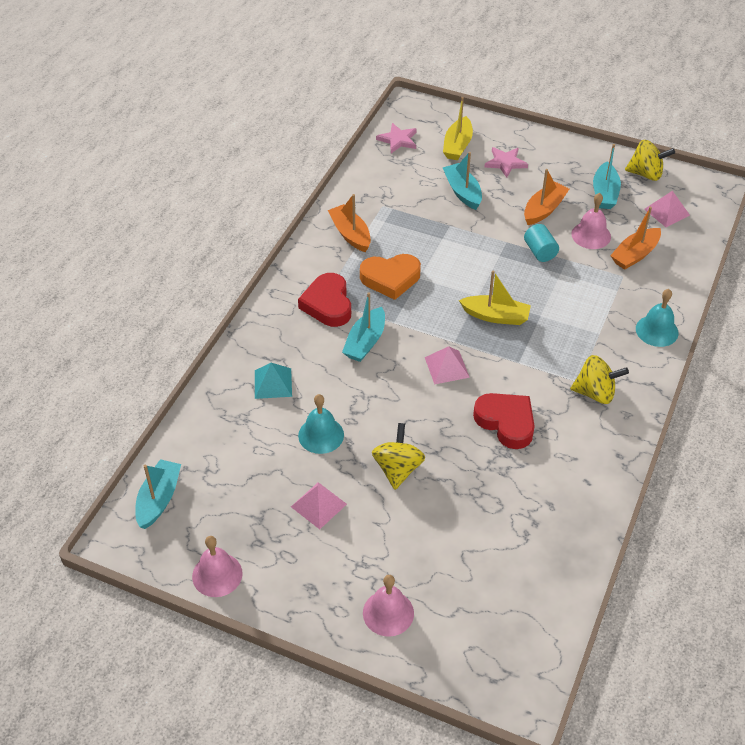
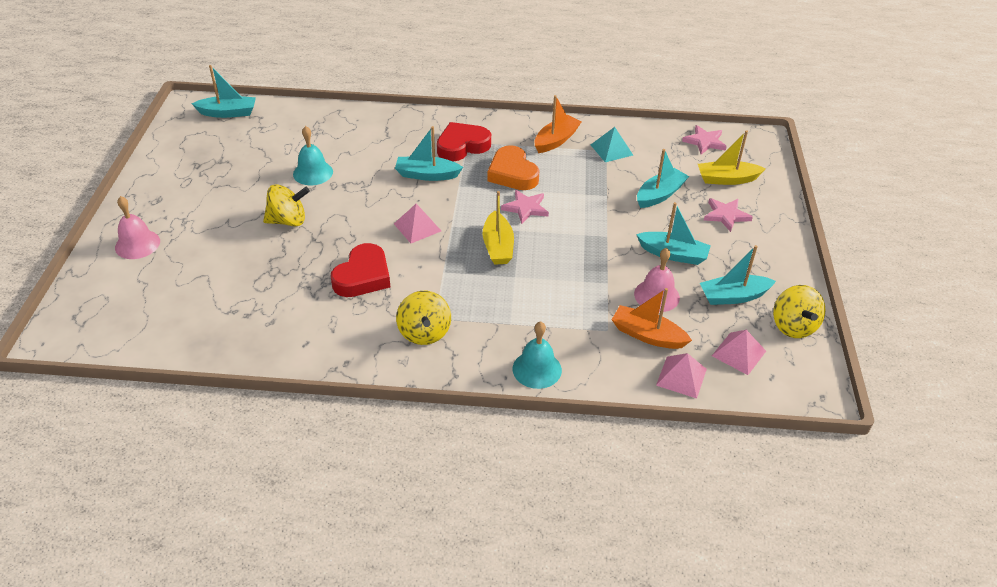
camera: 70 degrees right, 5 degrees down
pink bell [192,536,242,597] -> none
turquoise pyramid [255,363,292,399] -> turquoise pyramid moved to [591,127,633,162]
pink pyramid [291,482,347,529] -> pink pyramid moved to [656,353,707,399]
orange boat [524,169,569,225] -> turquoise boat [636,202,711,265]
turquoise cylinder [524,224,559,262] -> none
none -> pink star [501,190,549,224]

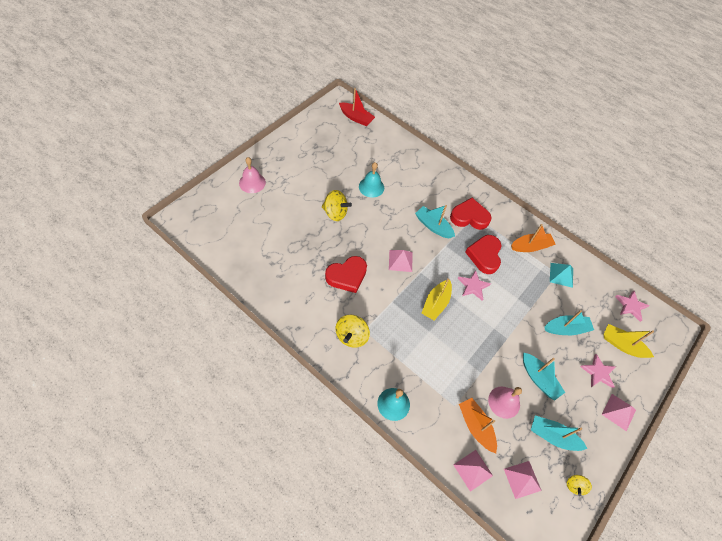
camera: 30 degrees right, 15 degrees up
turquoise boat [191,65,256,118] -> red boat [339,88,375,126]
orange heart [487,145,540,190] -> red heart [465,235,502,274]
yellow spinning top [773,285,825,338] -> yellow spinning top [567,475,592,496], size x0.58
none -> pink pyramid [602,394,636,431]

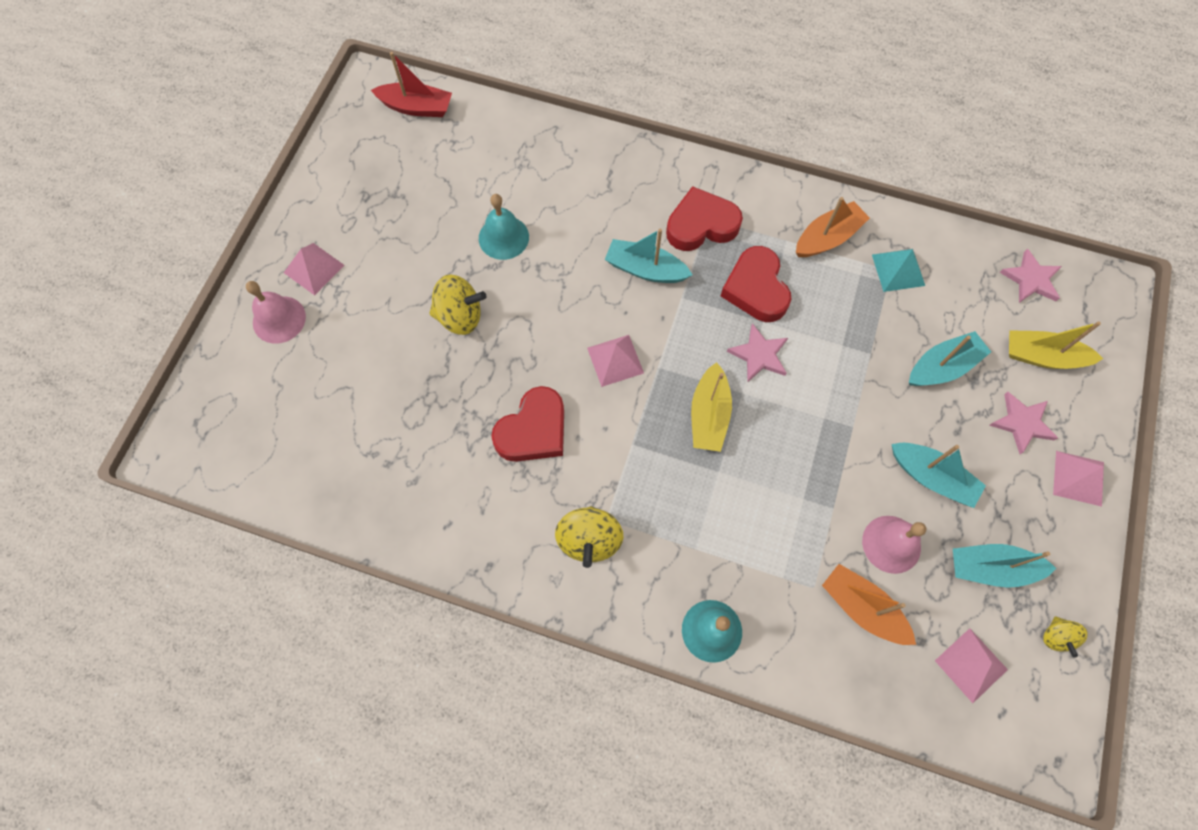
camera: 15 degrees left, 10 degrees up
pink pyramid [453,450,493,492] -> pink pyramid moved to [284,243,344,295]

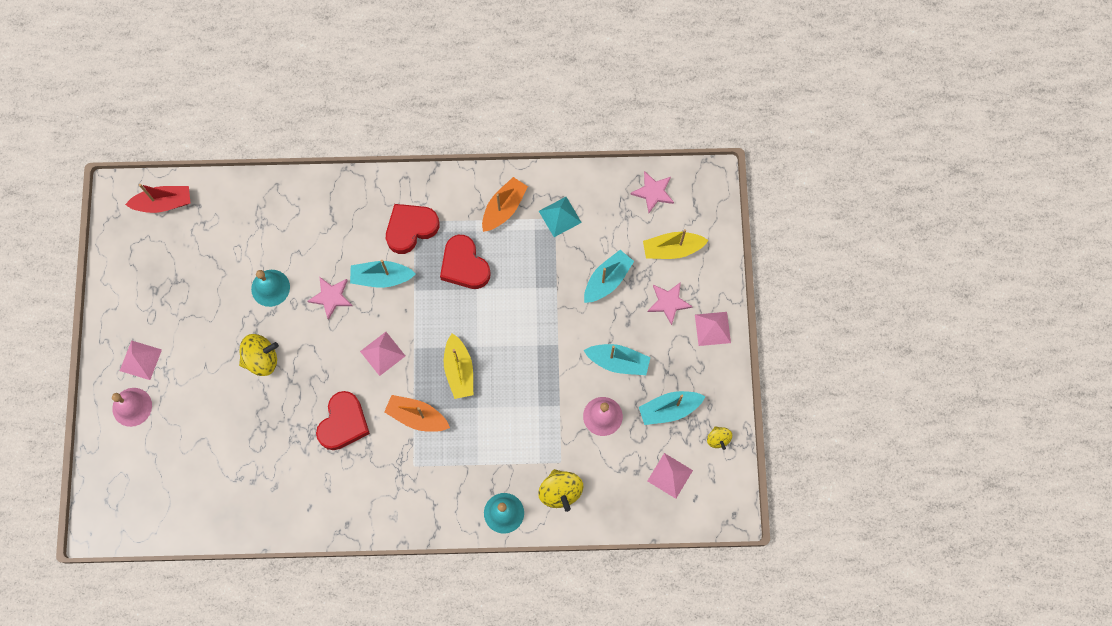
camera: 20 degrees left, 5 degrees up
yellow spinning top [555,506,624,568] -> yellow spinning top moved to [538,469,583,512]
pink star [727,323,788,383] -> pink star moved to [308,277,352,320]
orange boat [822,564,916,645] -> orange boat moved to [384,395,450,432]

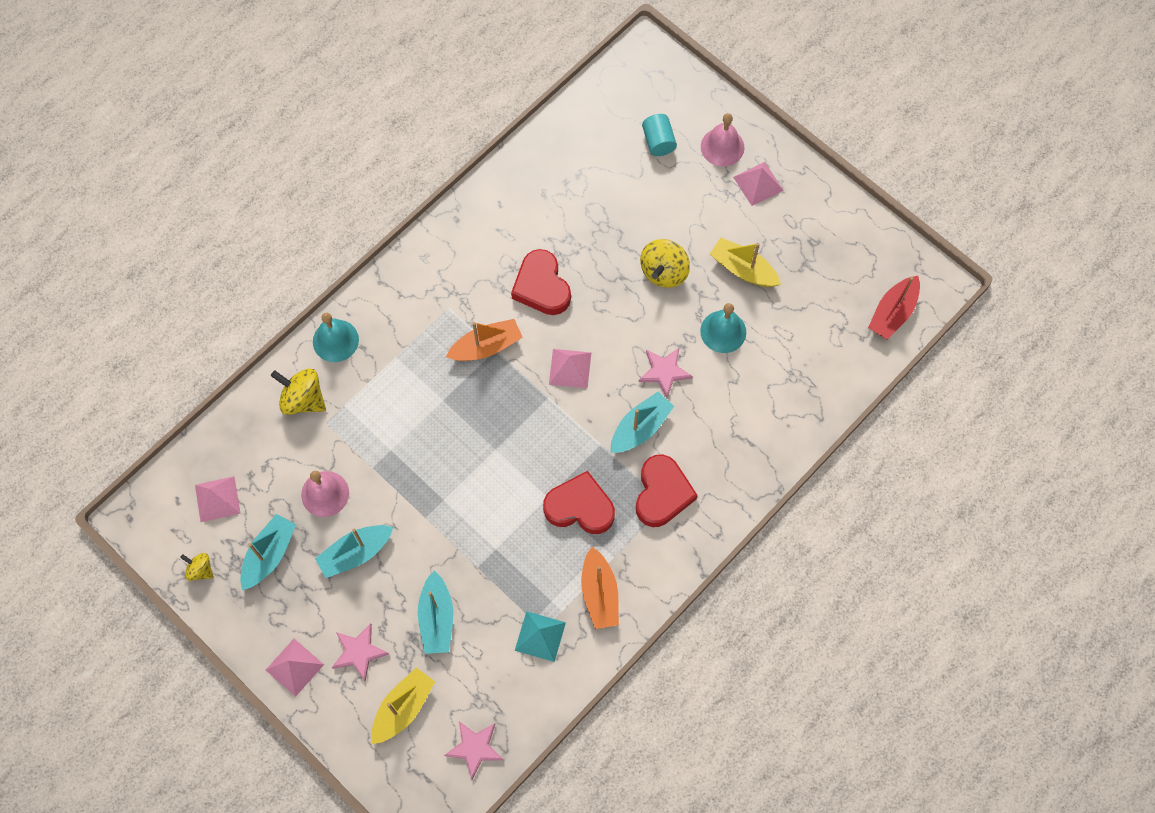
camera: 135 degrees right, 5 degrees down
yellow boat [444,333,473,399] -> yellow boat moved to [710,238,781,287]
none -> turquoise cylinder [642,114,677,156]

